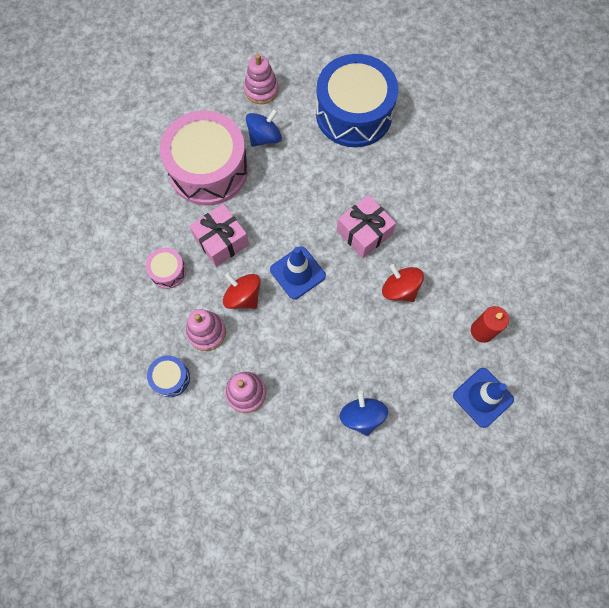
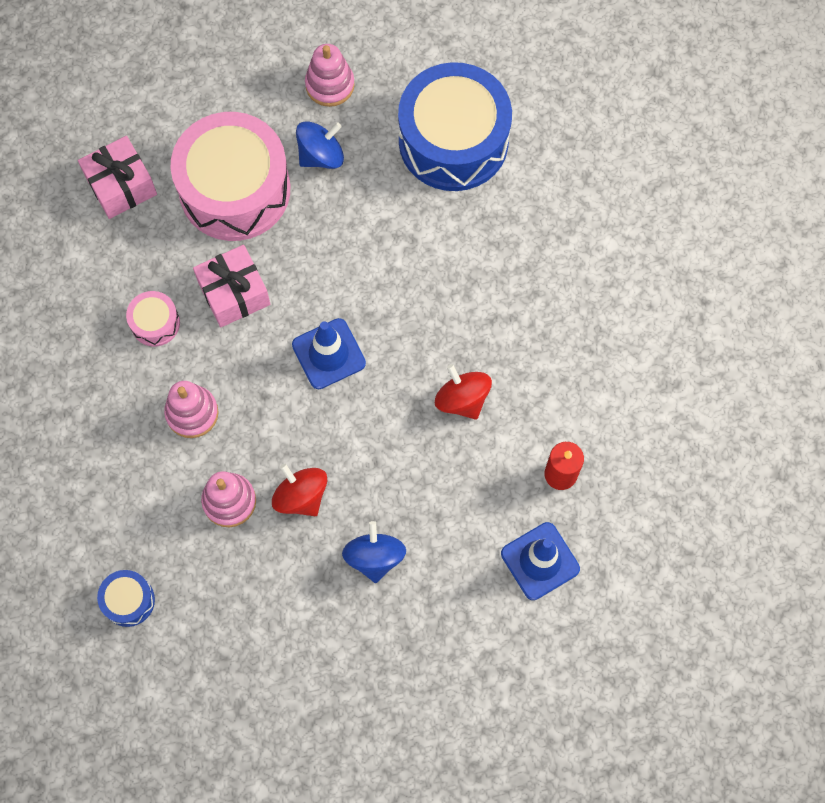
camera: 10 degrees right, 0 degrees up
blue drum [147,355,190,397] -> blue drum moved to [97,570,155,627]
red spinning top [223,273,261,309] -> red spinning top moved to [272,464,328,516]
pink gift [337,195,396,258] -> pink gift moved to [78,136,157,219]

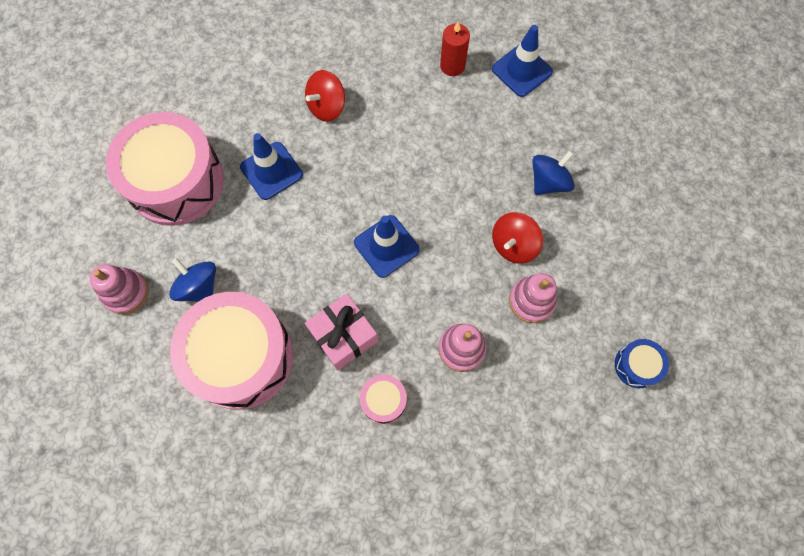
camera: 100 degrees left, 0 degrees up
pink gift [78,136,157,219] -> none
blue spinning top [342,521,406,583] -> blue spinning top turned 150 degrees clockwise [532,150,575,195]
blue drum [398,62,512,191] -> pink drum [106,112,224,226]
red spinning top [435,364,492,420] -> red spinning top moved to [305,70,345,122]
none -> blue traffic cone [240,133,303,200]

